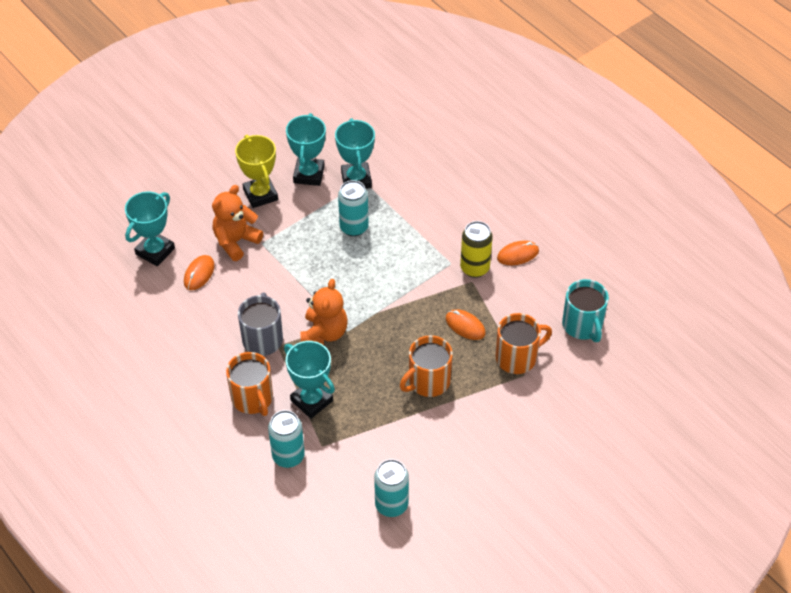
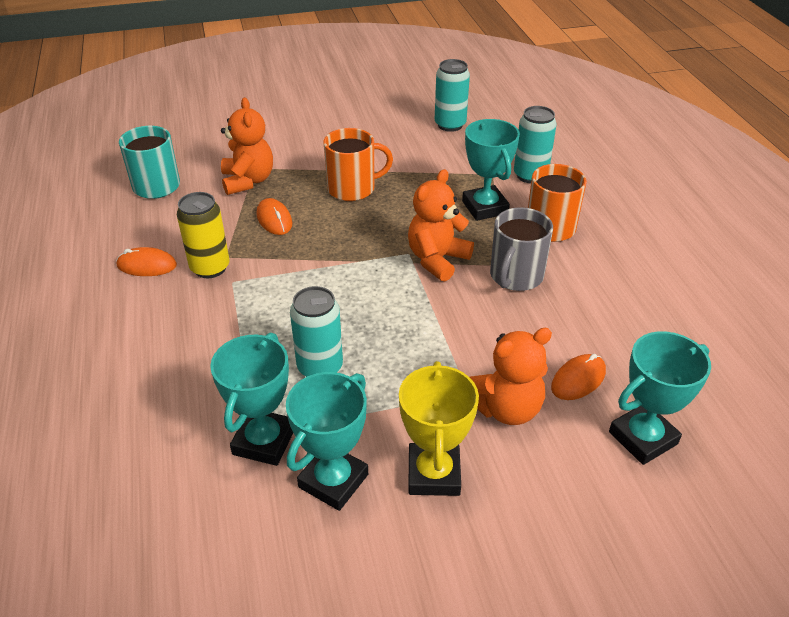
camera: 155 degrees left, 10 degrees down
orange mug [495,313,552,374] -> orange teddy bear [221,98,273,195]

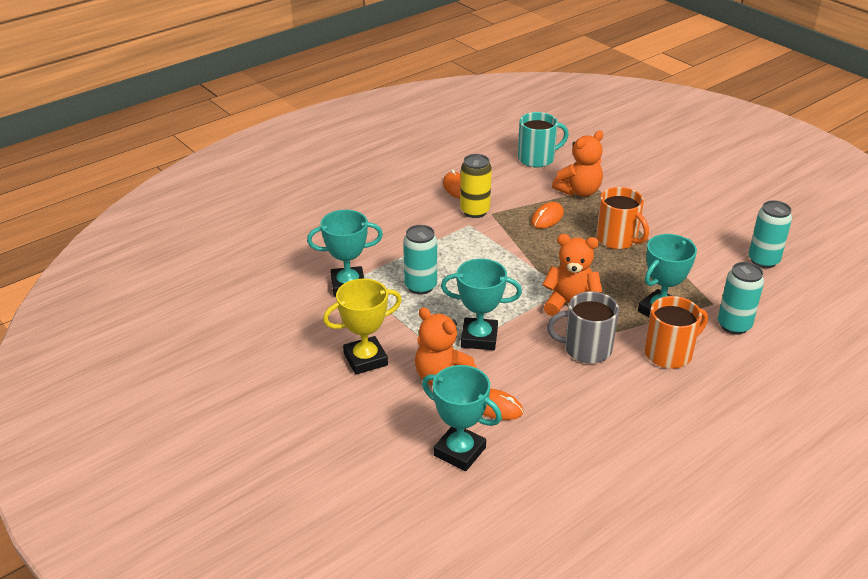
camera: 65 degrees right, 5 degrees down
turquoise trophy [286,372,368,511] -> turquoise trophy moved to [441,259,522,350]

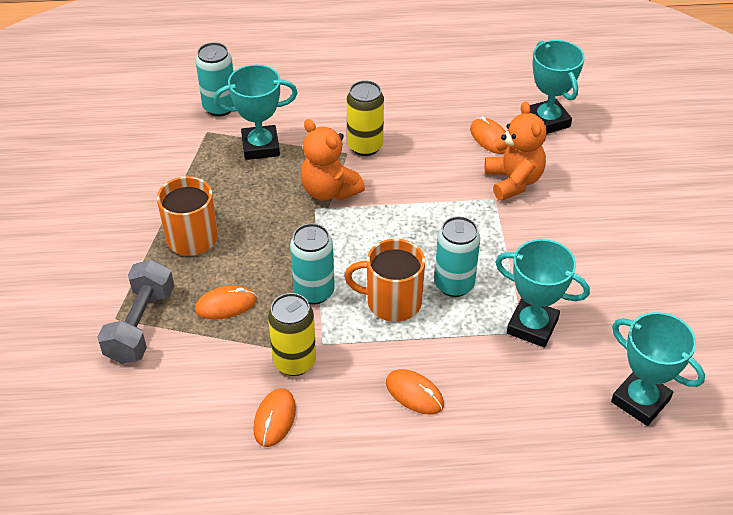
camera: 145 degrees left, 10 degrees up
yellow trophy [323,279,402,375] -> none
turquoise trophy [441,259,522,350] -> turquoise trophy moved to [611,312,705,426]
turquoise mug [518,112,569,167] -> none
grey mug [547,291,619,364] -> yellow can [347,80,384,156]
orange teddy bear [552,131,603,196] -> grey dumbbell [97,259,174,364]
orange mug [644,296,708,369] -> orange mug moved to [344,239,425,322]
turquoise can [748,200,792,268] -> turquoise can moved to [290,223,335,304]
none -> orange mouse [386,369,444,415]

